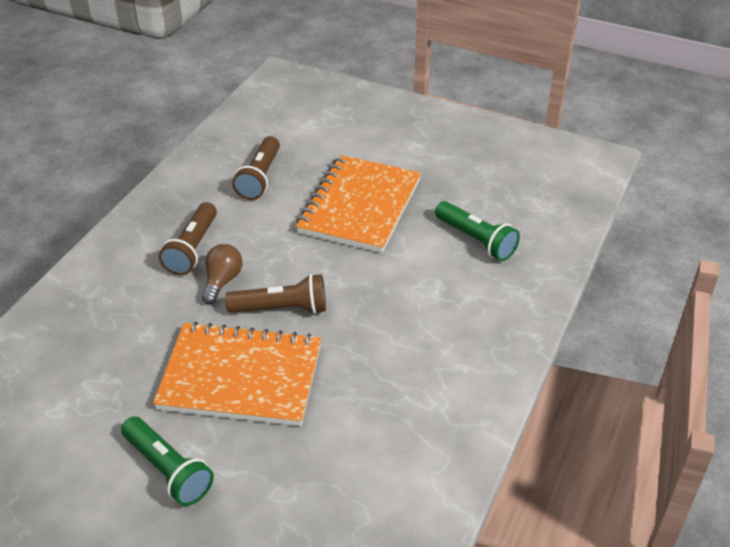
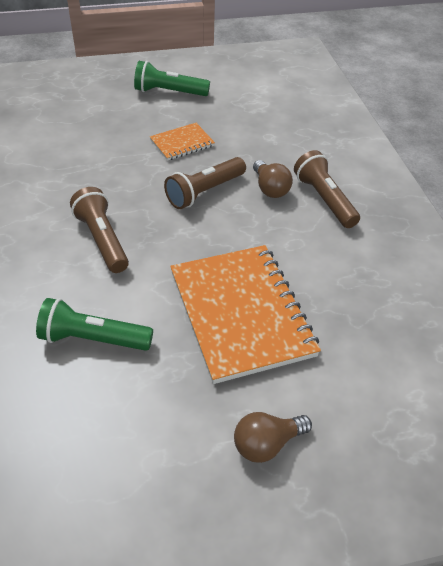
camera: 140 degrees right, 5 degrees up
orange notebook [153,321,322,426] -> orange notebook [150,123,215,161], size x0.48
brown flashlight [232,136,280,200] -> brown flashlight moved to [70,187,129,273]
none -> brown light bulb [234,412,312,463]

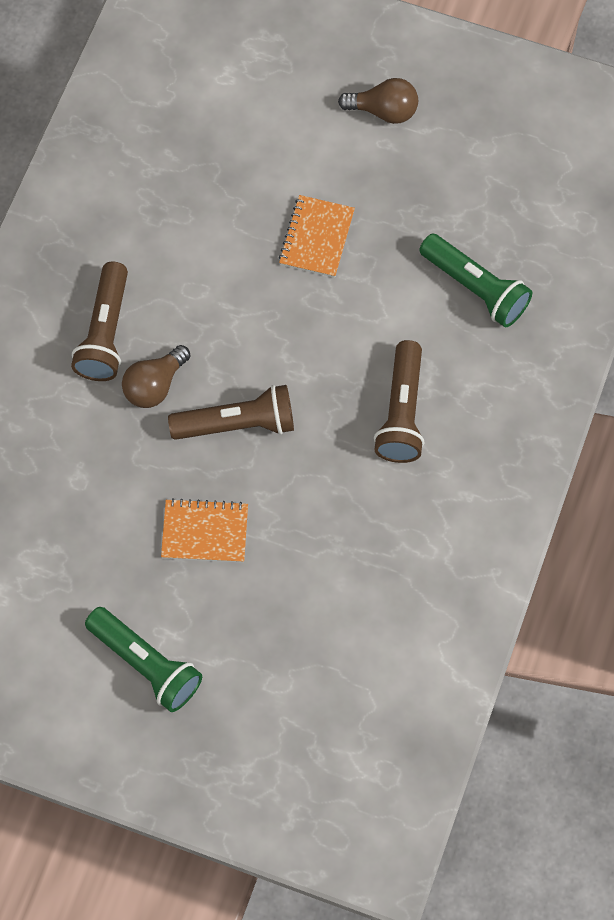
camera: 145 degrees left, 20 degrees up
orange notebook [170,245,321,384] -> orange notebook [279,195,355,278], size x0.48
brown light bulb [253,160,293,198] -> brown light bulb turned 150 degrees counterclockwise [122,345,191,408]

